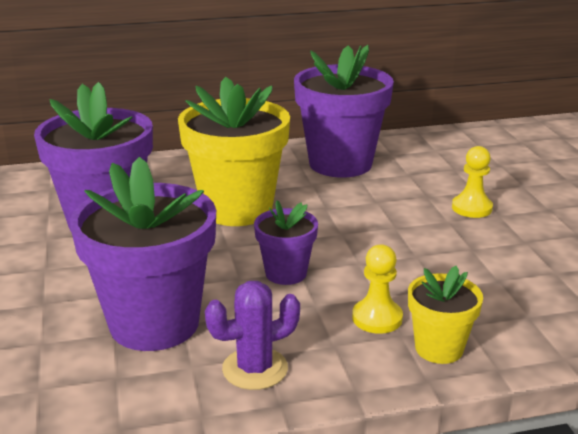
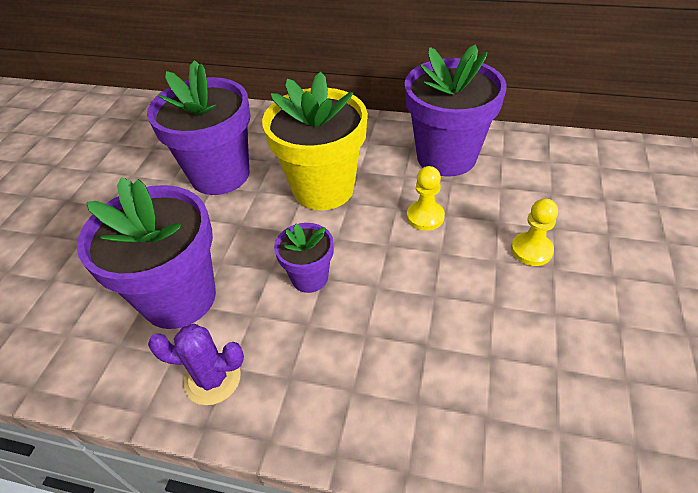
camera: 30 degrees right, 20 degrees up
yellow pawn [352,244,403,334] -> yellow pawn moved to [407,166,445,231]
yellow flower pot [408,266,483,364] -> none

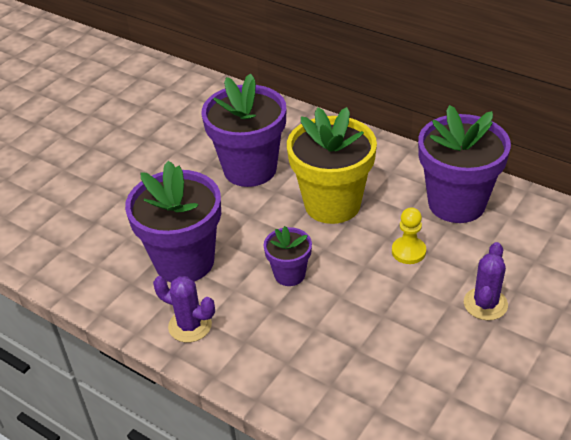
camera: 20 degrees right, 5 degrees down
yellow pawn [511,198,558,266] -> purple cactus [464,242,508,320]

